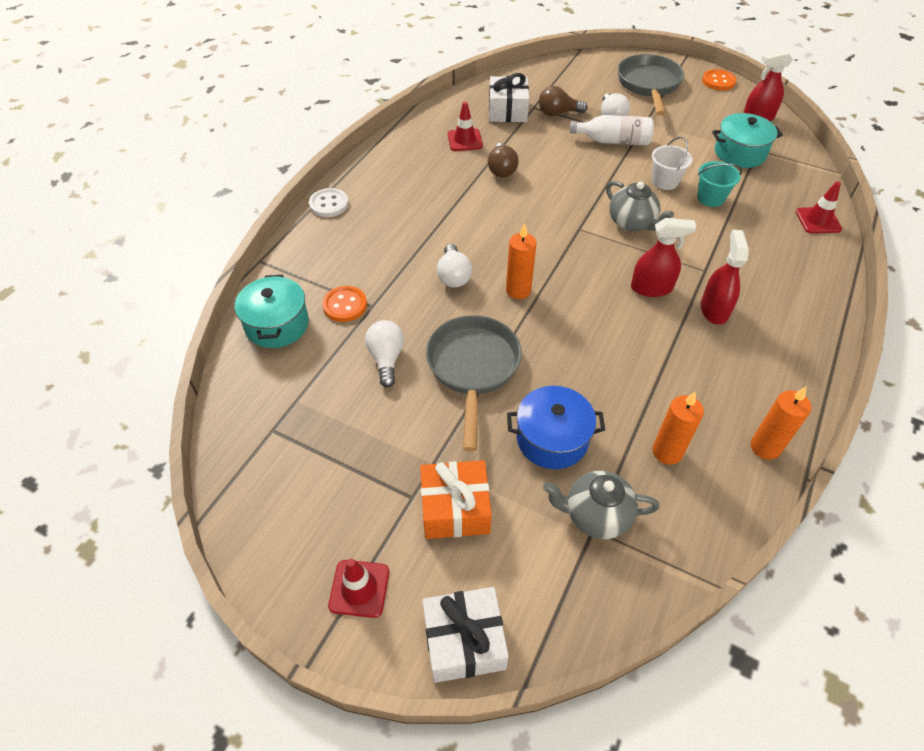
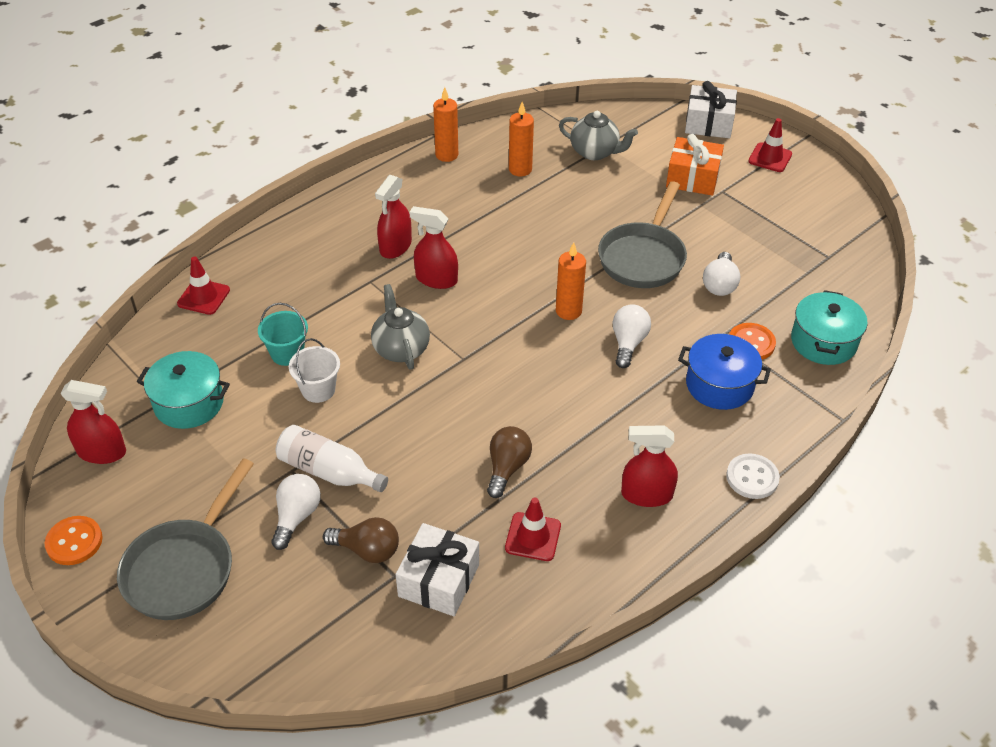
camera: 160 degrees left, 5 degrees down
blue pot [507,386,605,469] -> blue pot moved to [678,334,771,410]
none -> red spray bottle [621,425,678,507]

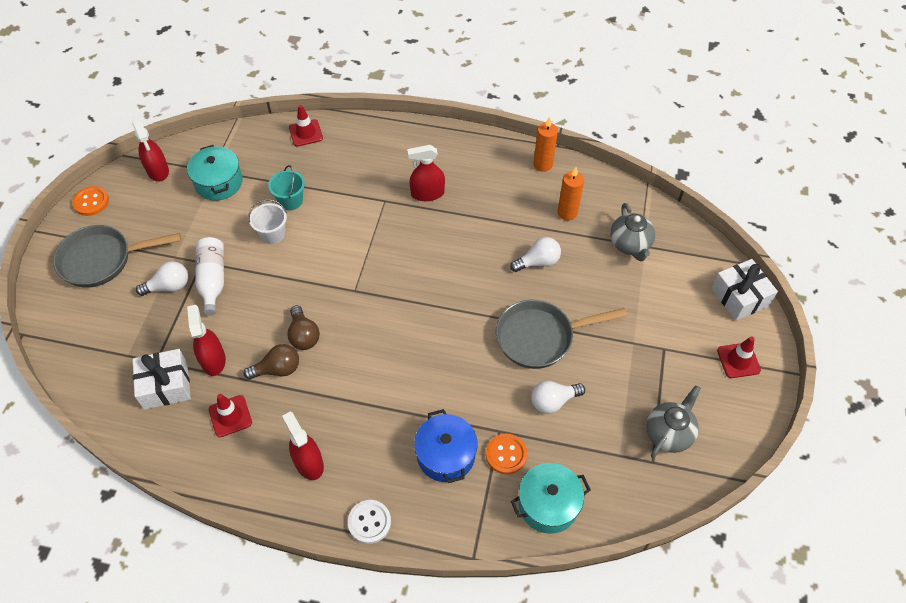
camera: 55 degrees right, 10 degrees up
brown light bulb [323,517,399,563] -> brown light bulb moved to [287,305,320,350]
grey teapot [371,284,430,370] -> grey teapot moved to [646,385,701,458]
red spray bottle [409,206,458,289] -> red spray bottle moved to [187,305,226,376]
orange candle [556,242,586,320] -> none
white light bulb [613,304,651,368] -> white light bulb moved to [510,237,561,272]
orange gift [666,134,724,196] -> none

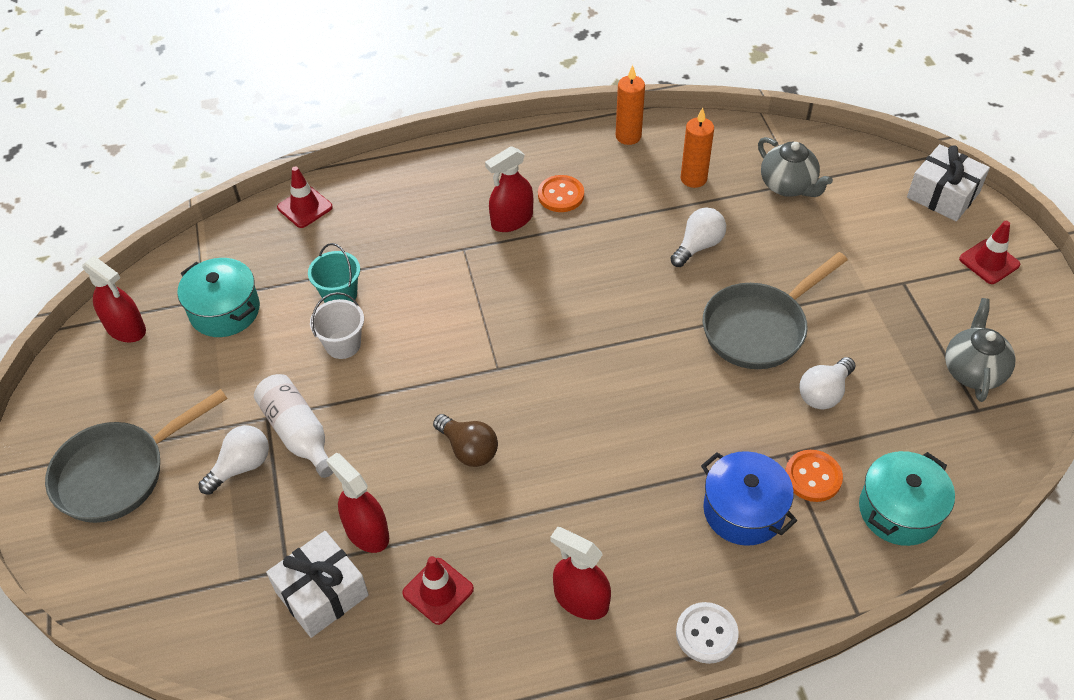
camera: 25 degrees left, 5 degrees down
orange button [72,186,109,216] -> orange button moved to [538,175,584,212]
brown light bulb [243,344,299,380] -> none

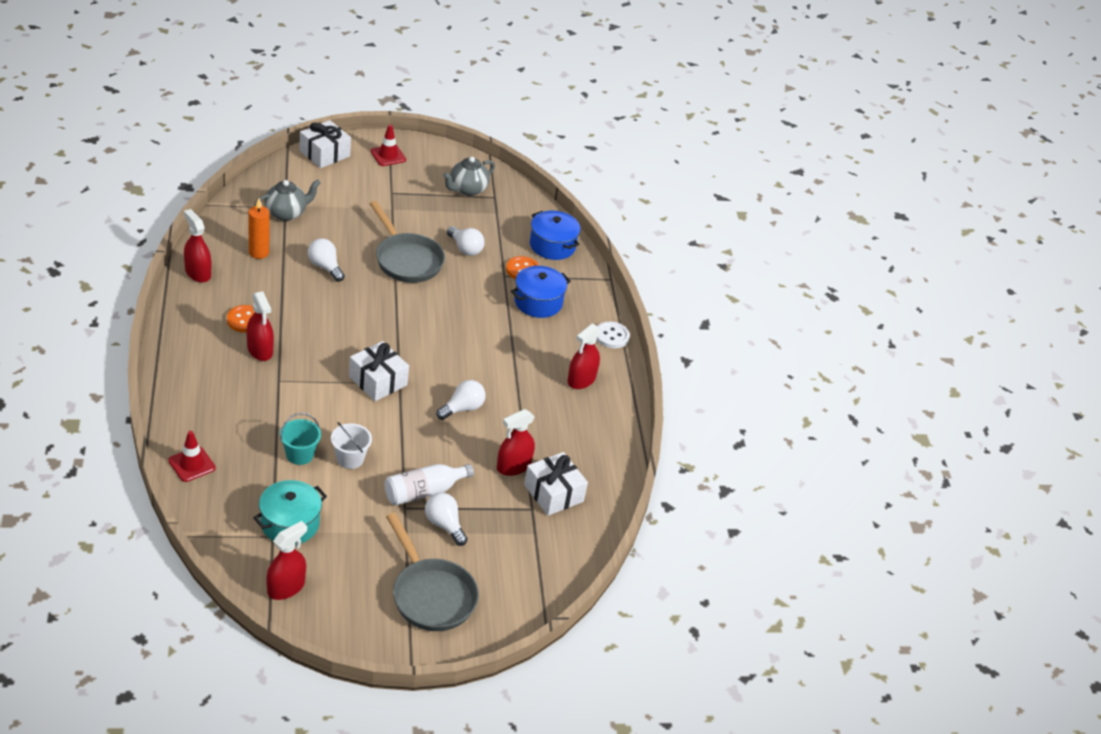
camera: 90 degrees left, 10 degrees down
red traffic cone [402,556,474,625] -> none
brown light bulb [433,414,498,467] -> white light bulb [436,380,486,420]
orange candle [616,65,645,145] -> red spray bottle [184,209,211,283]
turquoise pot [859,451,955,546] -> blue pot [530,211,580,260]
grey teapot [945,298,1016,402] -> grey teapot turned 60 degrees counterclockwise [443,157,495,196]
none -> white gift [349,341,409,401]

